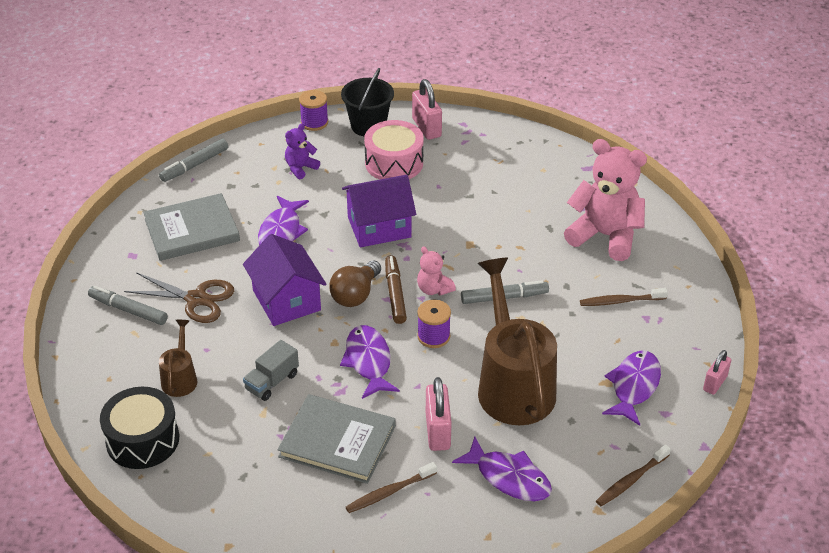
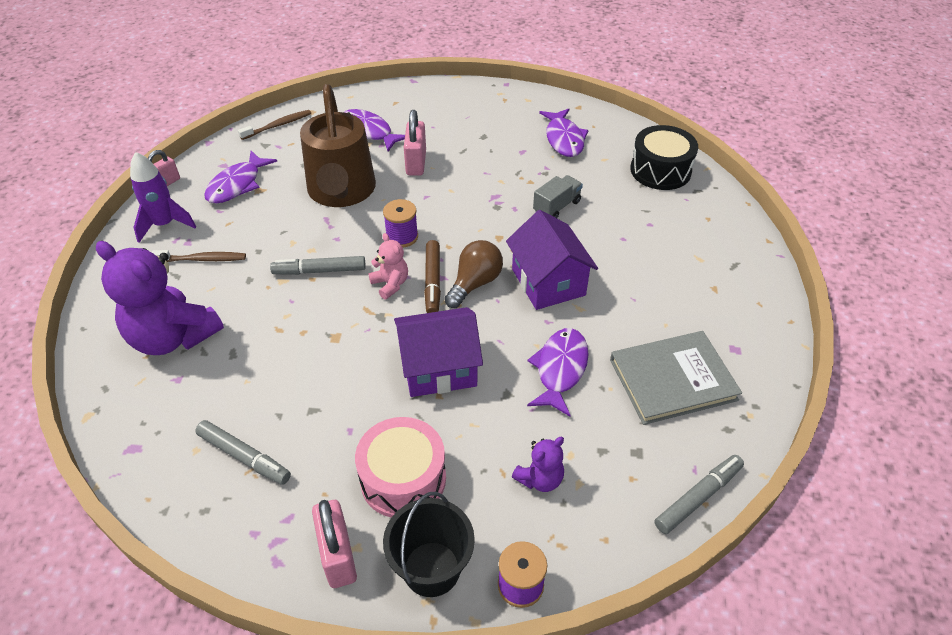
camera: 175 degrees left, 5 degrees up
grey marker [88,286,168,325] -> grey marker moved to [195,420,291,485]
brown scissors [124,272,234,323] -> none
brown watering can [159,320,197,397] -> none
grey book [277,394,396,484] -> none
purple fish [340,325,400,399] -> purple fish moved to [539,109,589,157]
brown toothbrush [346,462,437,513] -> none
pink teddy bear [564,139,647,261] -> purple teddy bear [96,241,224,355]
none -> purple rocket [130,152,196,243]

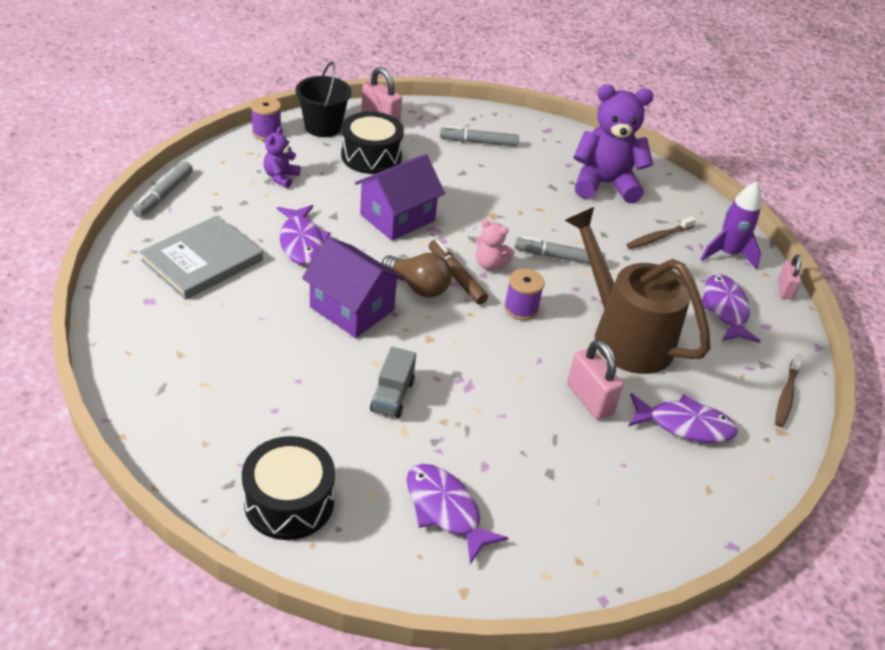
camera: 145 degrees right, 5 degrees down
grey marker [270,256,366,275] -> grey marker turned 135 degrees counterclockwise [515,236,606,264]
pink drum [355,417,446,518] -> black drum [341,111,404,174]
brown light bulb [444,240,503,308] -> brown light bulb turned 60 degrees counterclockwise [382,253,452,298]

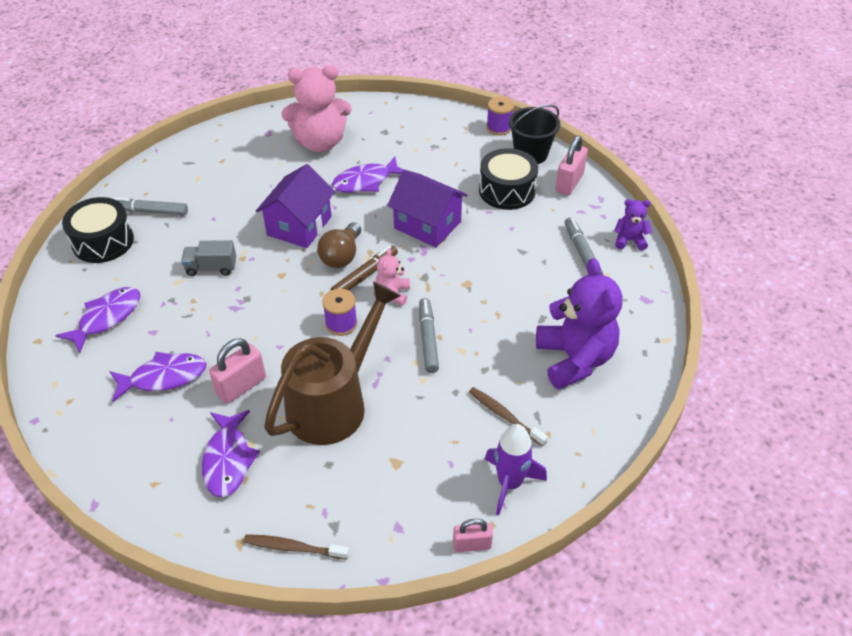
camera: 80 degrees right, 5 degrees up
grey marker [133,162,193,217] -> grey marker moved to [113,197,188,215]
grey book [140,215,263,300] -> pink teddy bear [281,65,352,152]
purple teddy bear [263,127,300,188] -> purple teddy bear moved to [614,199,652,250]
purple fish [702,274,760,343] -> purple fish moved to [109,352,207,402]

